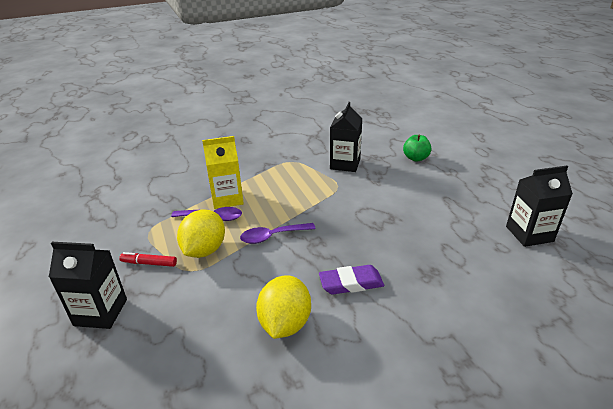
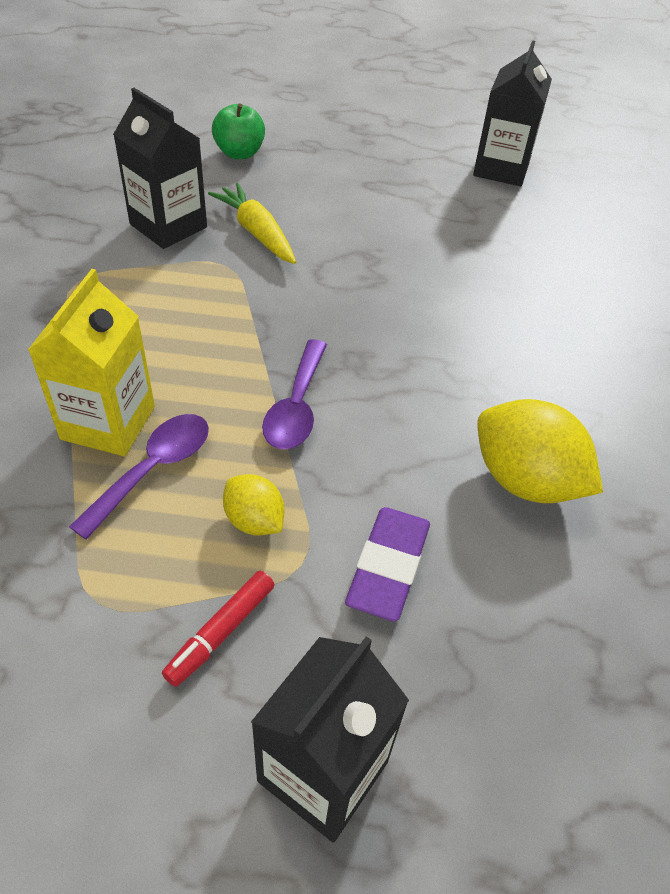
camera: 65 degrees left, 15 degrees up
yellow lemon [177,210,225,258] -> yellow lemon [223,474,284,536], size x0.55
purple eraser [319,265,384,294] -> purple eraser moved to [345,507,430,622]
none -> yellow carrot [208,183,296,264]

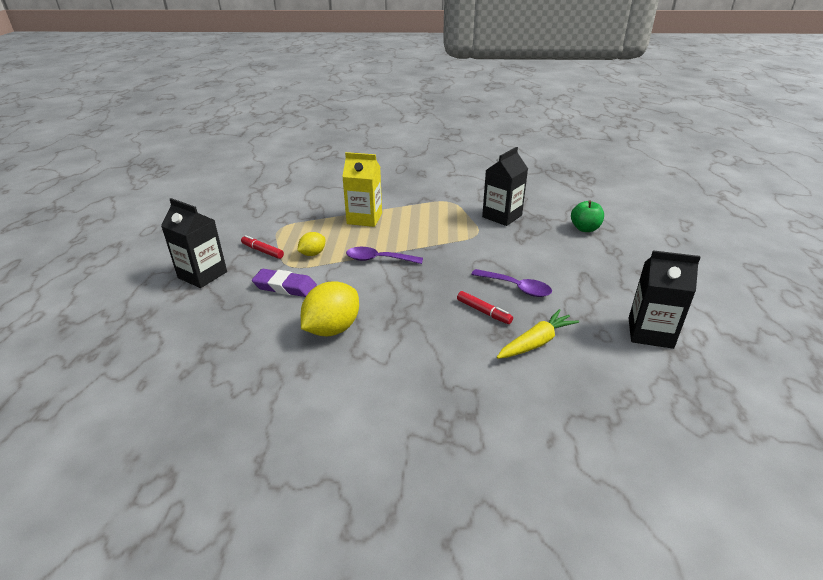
camera: 90 degrees right, 15 degrees down
purple spoon [69,414,209,540] -> purple spoon moved to [471,269,552,297]
yellow carrot [208,183,296,264] -> yellow carrot moved to [497,309,579,359]
none -> red marker [457,291,513,324]

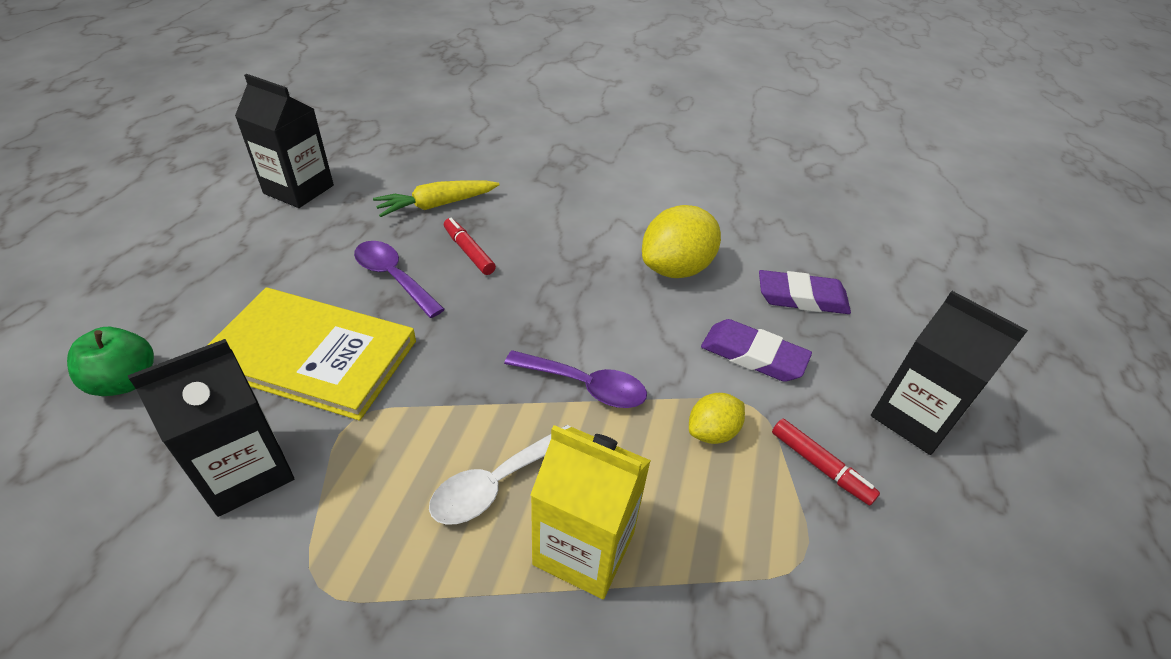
camera: 170 degrees left, 10 degrees up
none -> yellow book [208,287,416,421]
none -> white spoon [429,425,570,525]
none -> purple eraser [759,270,851,314]

